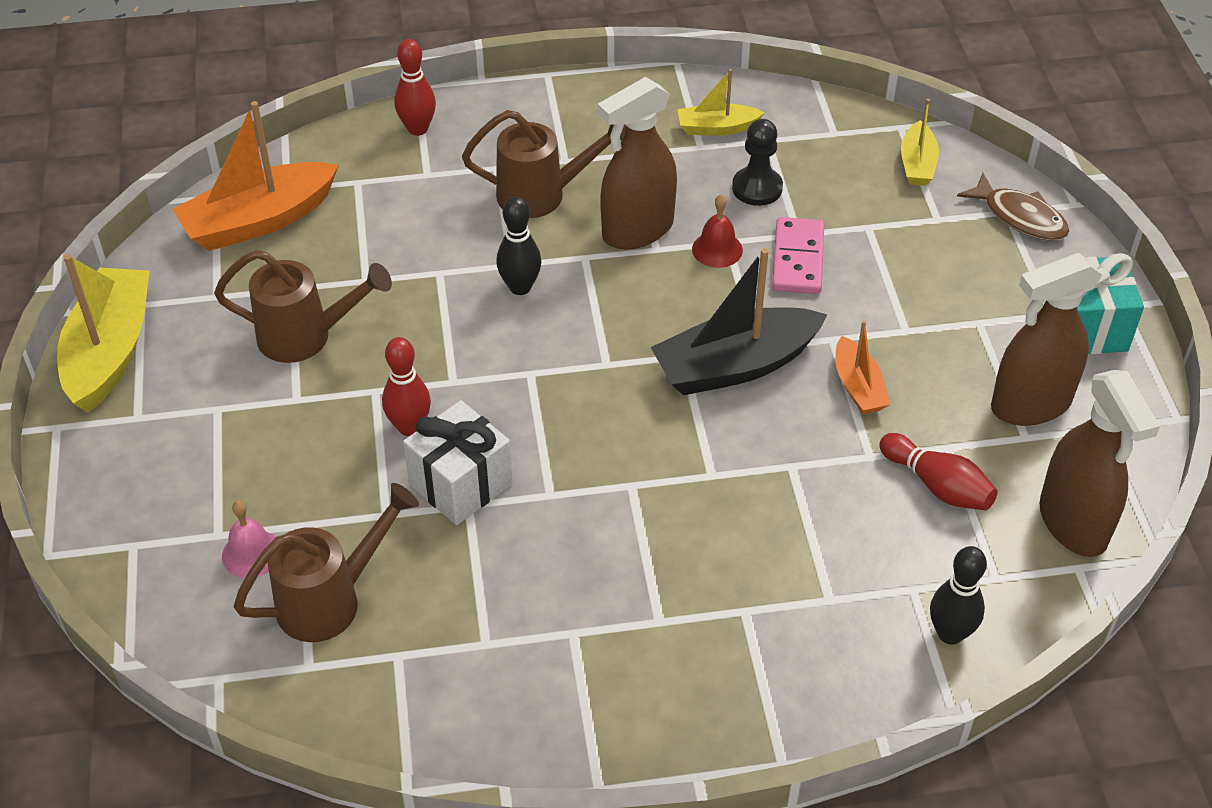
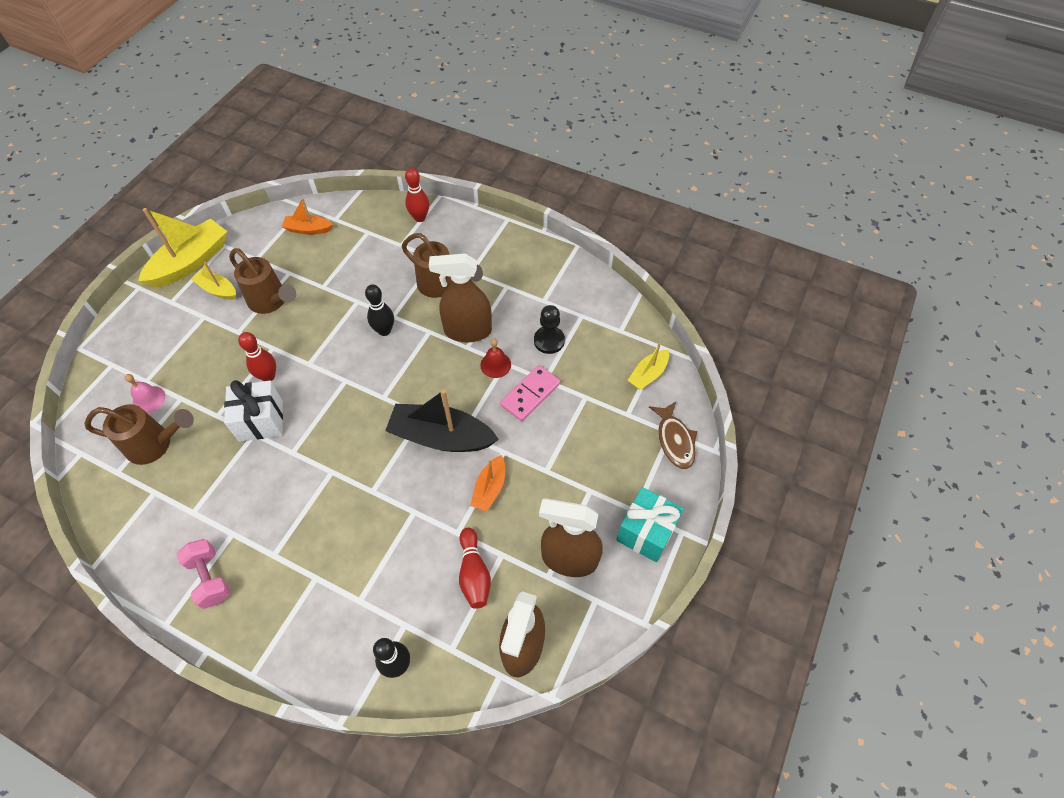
camera: 35 degrees right, 10 degrees up
orange boat [172,101,339,251] -> orange boat [282,198,333,235], size x0.54
yellow boat [678,69,764,136] -> yellow boat moved to [191,262,236,300]
none -> pink dumbbell [177,539,231,609]

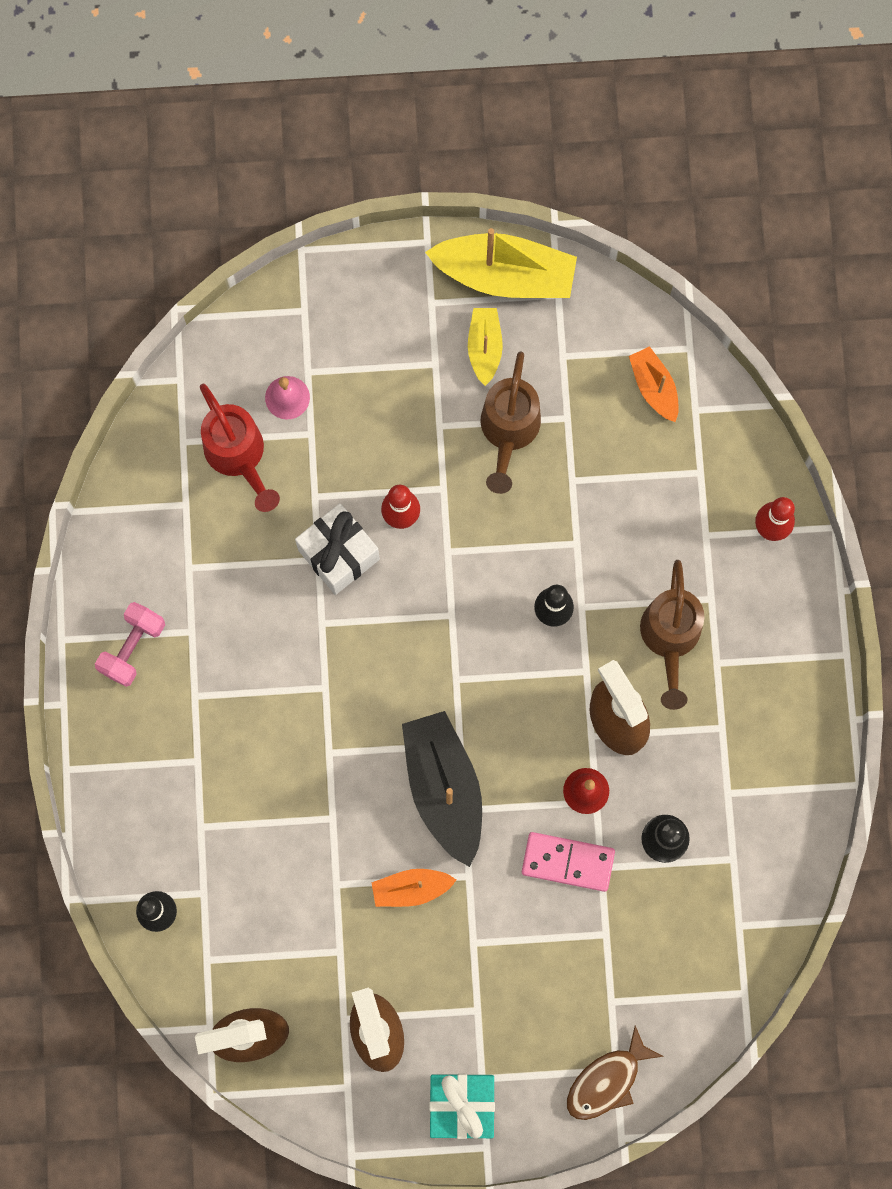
camera: 60 degrees right, 20 degrees up
brown watering can [84,404,194,465] -> red watering can [200,384,280,512]
red bowling pin [459,528,491,609] -> none
yellow boat [627,343,669,390] -> none

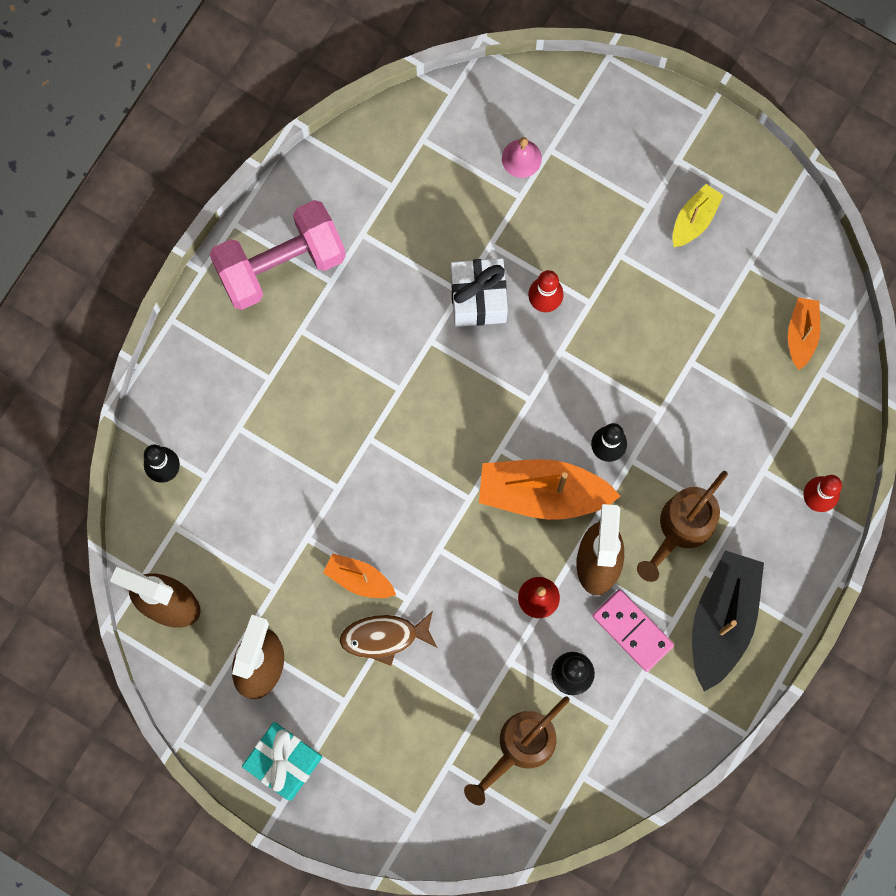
camera: 35 degrees right, 0 degrees up
pink dumbbell [95,602,165,687] -> pink dumbbell [210,200,346,310], size x1.79
red watering can [200,384,280,512] -> none
black boat [402,711,482,867] -> black boat moved to [692,550,764,691]
yellow boat [425,228,577,298] -> none
brown watering can [480,351,541,494] -> brown watering can moved to [464,696,570,805]
pink domino [522,832,615,892] -> pink domino moved to [592,589,674,672]
brown fish [567,1026,664,1120] -> brown fish moved to [339,611,437,666]
none -> orange boat [479,459,621,520]

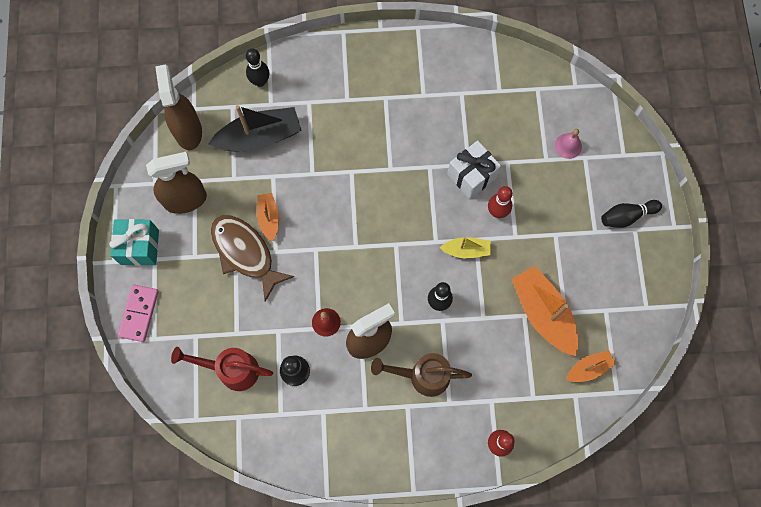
camera: 55 degrees right, 5 degrees down
pink dumbbell [210,200,346,310] -> none
brown fish [339,611,437,666] -> brown fish [211,215,295,302], size x1.52
brown watering can [464,696,570,805] -> red watering can [171,347,273,391]
orange boat [479,459,621,520] -> orange boat moved to [512,266,579,356]
pink domino [592,589,674,672] -> pink domino moved to [118,285,159,342]
yellow boat [672,184,724,247] -> yellow boat moved to [440,237,491,259]
black boat [692,550,764,691] -> black boat moved to [209,105,302,151]
none -> black bowling pin [601,200,662,228]

